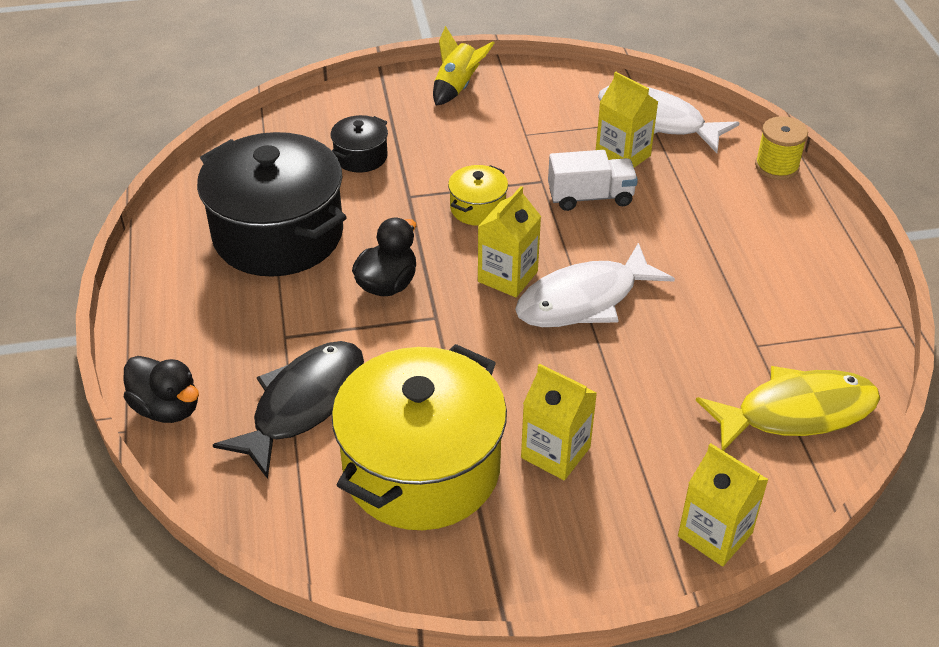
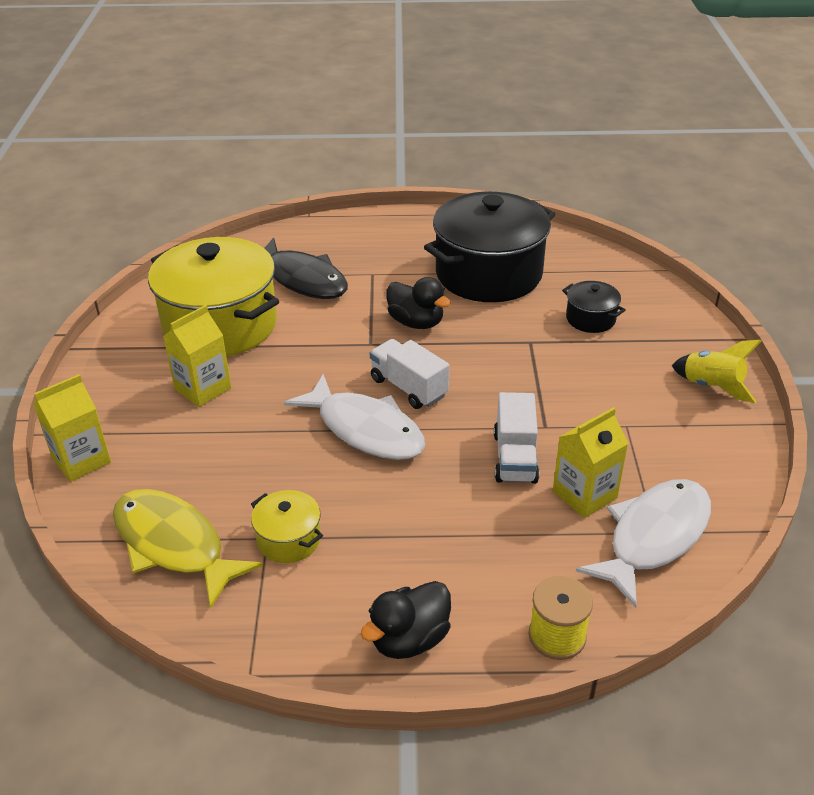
camera: 100 degrees right, 5 degrees down
black duck [123,356,199,423] -> black duck moved to [361,581,451,659]
yellow pot [448,165,508,226] -> yellow pot moved to [251,490,323,563]
yellow carton [478,186,541,297] -> white truck [370,339,449,409]
white fish [515,243,675,327] -> white fish turned 150 degrees clockwise [284,374,425,460]
yellow fish [696,366,880,451] -> yellow fish turned 135 degrees clockwise [113,489,263,609]

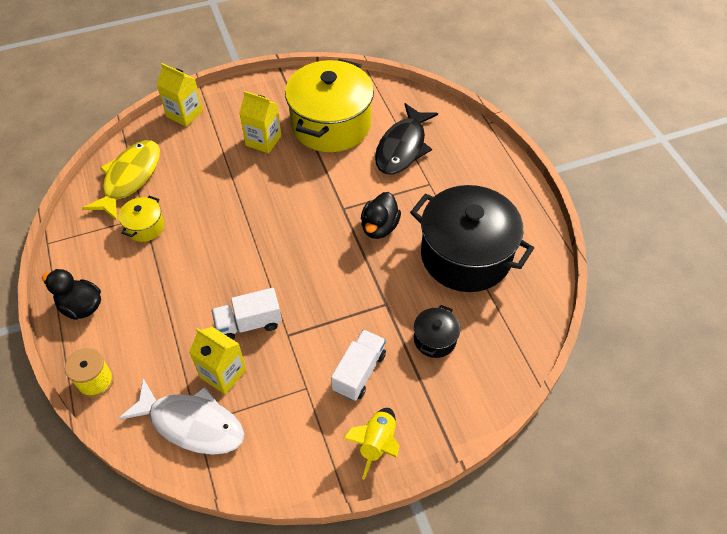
camera: 70 degrees right, 15 degrees up
white fish [284,374,425,460] -> none
white truck [370,339,449,409] -> white truck moved to [331,329,386,401]

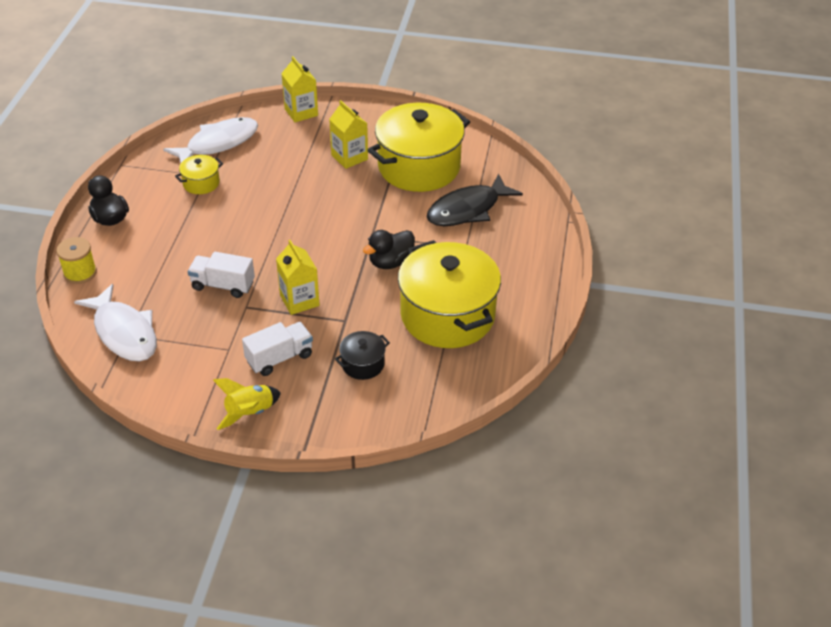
camera: 30 degrees right, 10 degrees down
yellow fish [82,140,160,221] -> white fish [163,117,258,163]
yellow carton [189,327,246,394] -> yellow carton moved to [276,240,320,315]
black pot [410,185,534,292] -> yellow pot [398,240,501,348]

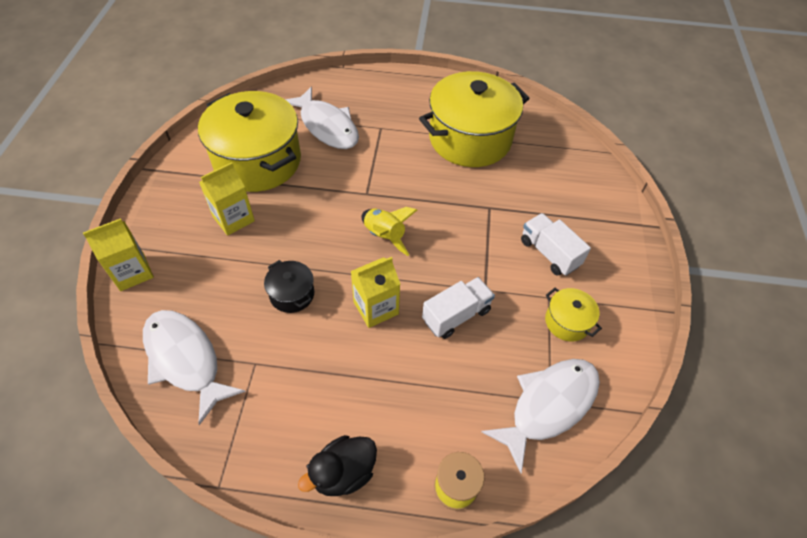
camera: 95 degrees left, 10 degrees up
yellow pot [175,155,223,194] -> yellow pot moved to [545,288,602,341]
white truck [188,252,255,298] -> white truck turned 135 degrees counterclockwise [422,277,495,339]
yellow rocket [213,378,281,430] -> yellow rocket moved to [362,207,417,256]
yellow carton [276,240,320,315] -> yellow carton moved to [351,257,400,328]
black pot [335,331,390,380] -> black pot moved to [264,260,314,313]
black duck [363,230,415,269] -> none
black fish [426,173,523,226] -> white fish [285,86,359,149]

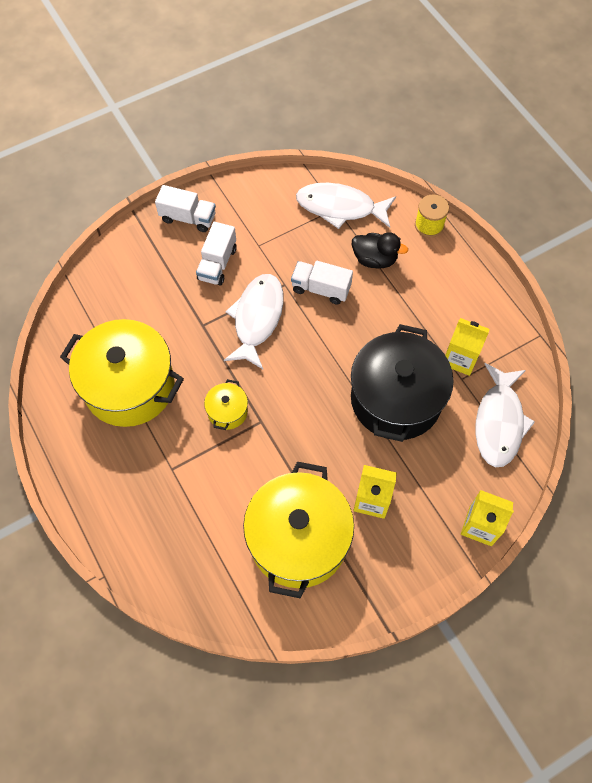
camera: 125 degrees left, 10 degrees up
black pot [264,260,314,313] -> black pot [351,324,454,442], size x2.29
white fish [285,86,359,149] -> white fish moved to [224,274,284,369]
black duck [298,435,377,496] -> black duck moved to [352,232,408,268]
yellow carton [351,257,400,328] -> yellow carton moved to [445,318,490,376]
yellow rocket [362,207,417,256] -> none
yellow pot [545,288,602,341] -> yellow pot moved to [204,379,248,430]
none -> white truck [155,185,216,232]

